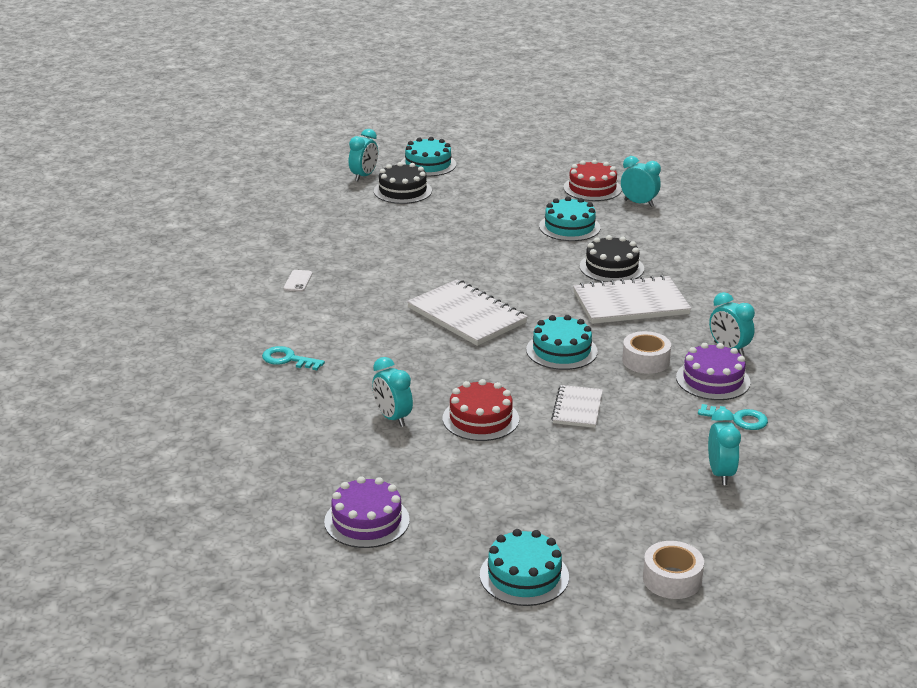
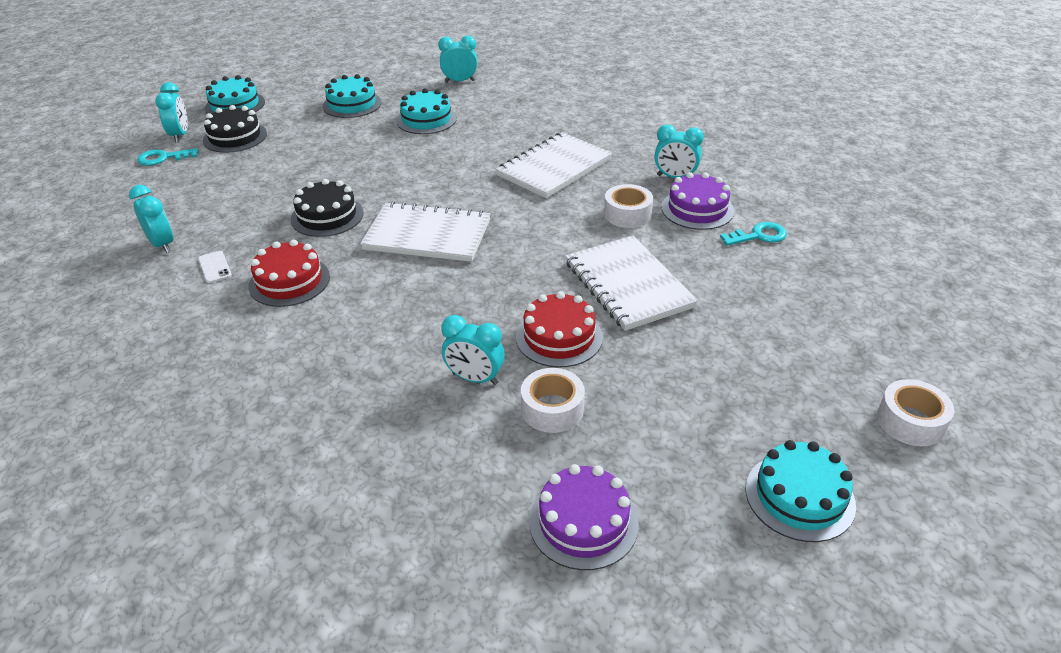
camera: 35 degrees left, 10 degrees up
turquoise key [262,346,325,370] -> turquoise key moved to [137,148,198,166]
turquoise cake [526,315,598,370] -> turquoise cake moved to [323,74,382,118]
white notebook [551,385,603,428] -> white notebook [565,235,698,331], size x1.77
red cake [563,160,622,201] -> red cake moved to [248,240,330,307]
black cake [580,235,644,282] -> black cake moved to [291,179,364,237]
turquoise clock [708,408,741,485] -> turquoise clock moved to [129,185,173,253]
none -> white tape [521,368,585,433]

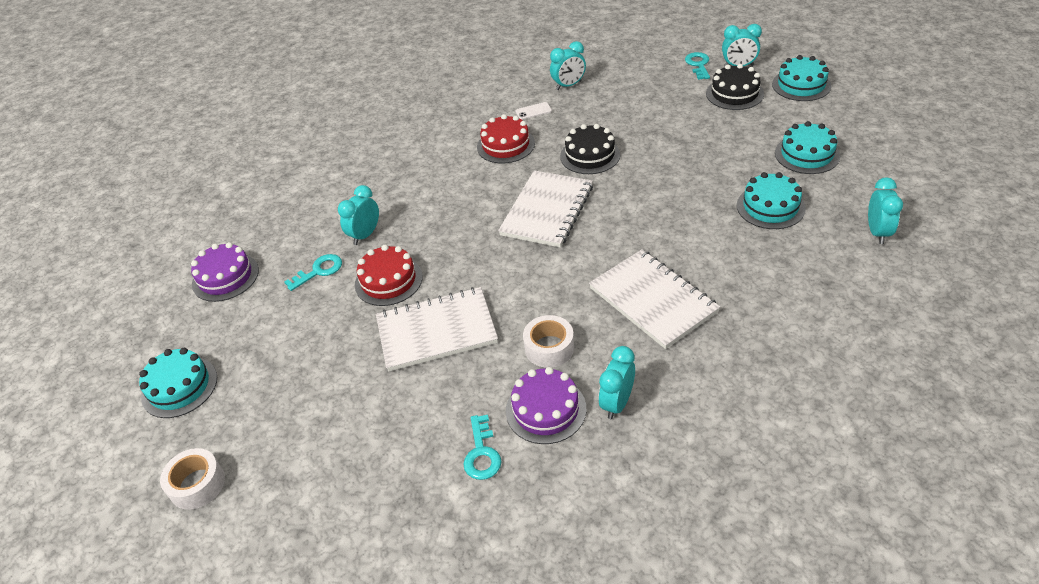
camera: 105 degrees right, 5 degrees up
white tape [521,368,585,433] -> turquoise key [284,254,342,291]

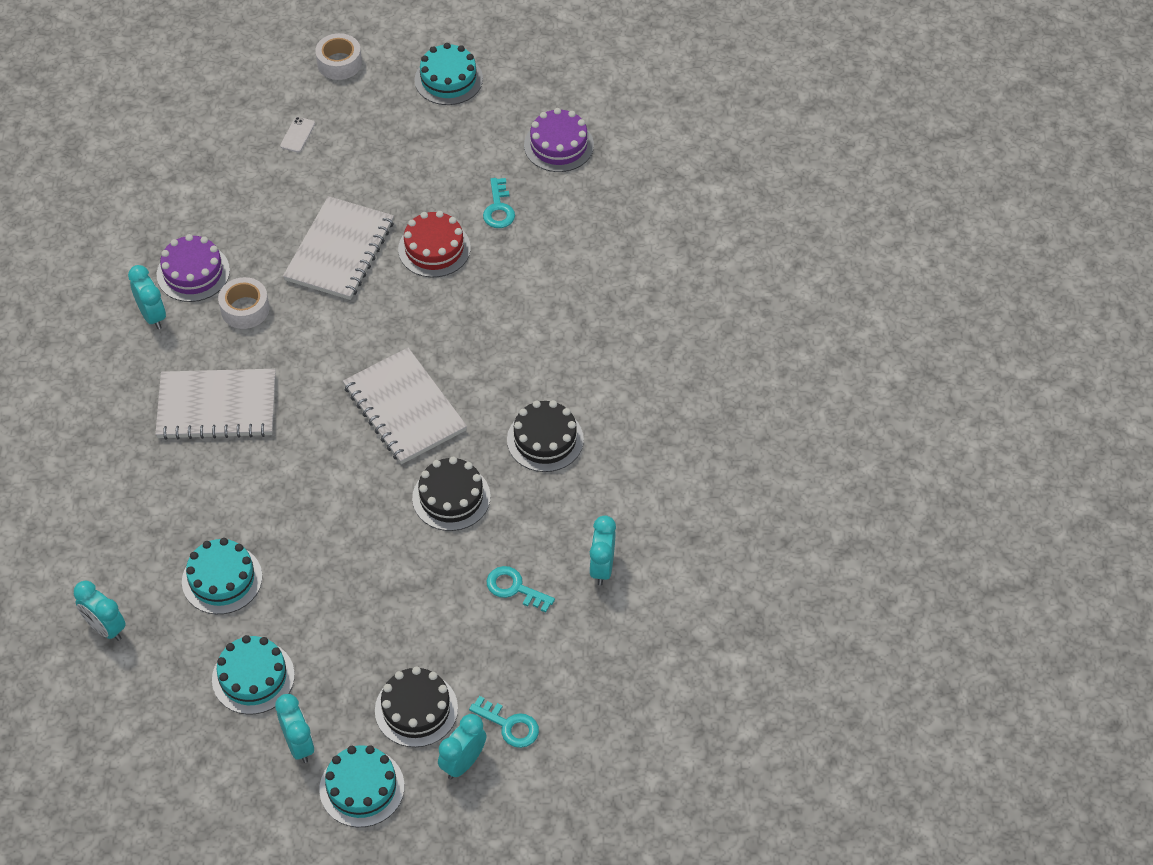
camera: 120 degrees right, 10 degrees up
turquoise clock [338,185,379,245] -> turquoise clock moved to [275,694,315,763]
turquoise key [464,415,502,480] -> turquoise key moved to [486,566,555,613]
red cake [477,114,535,163] -> black cake [507,400,584,472]
white phone [515,102,552,120] -> white phone moved to [280,117,315,152]

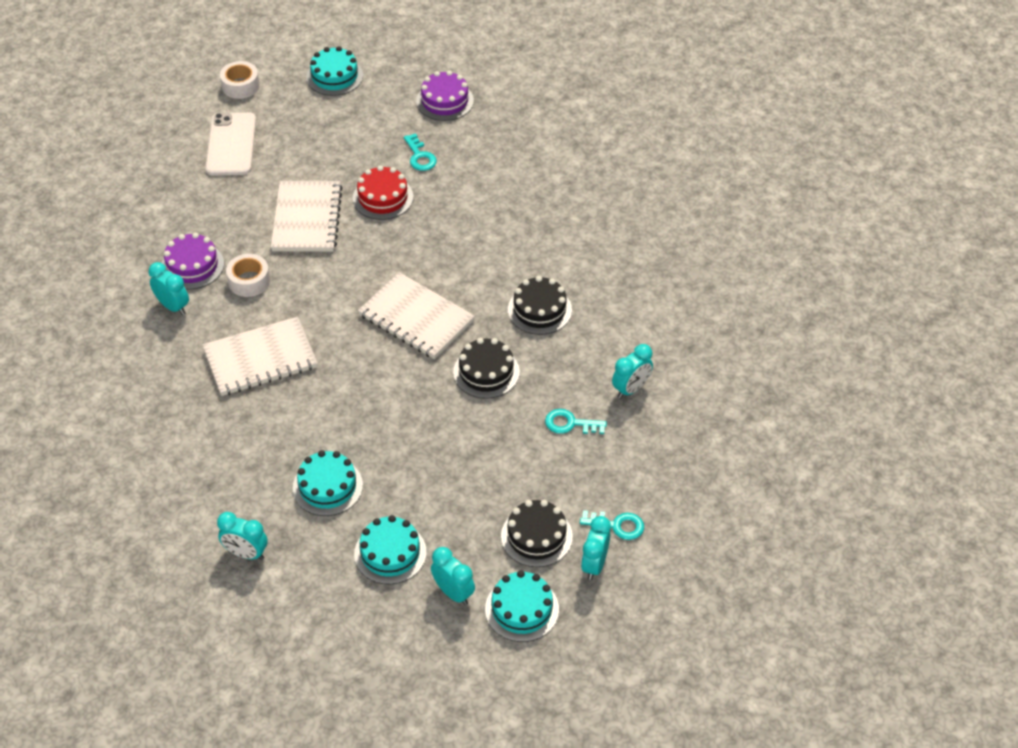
camera: 20 degrees left, 5 degrees down
white phone [280,117,315,152] -> white phone [205,112,256,175], size x2.38
turquoise clock [589,515,616,585] -> turquoise clock turned 120 degrees counterclockwise [612,344,653,399]

